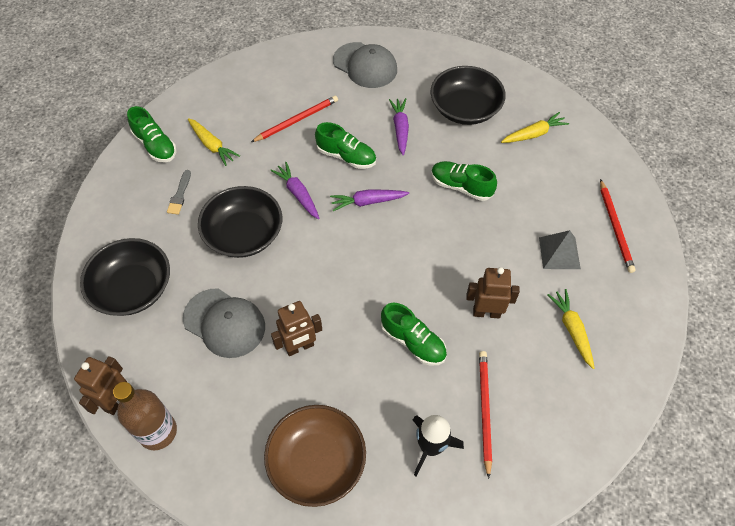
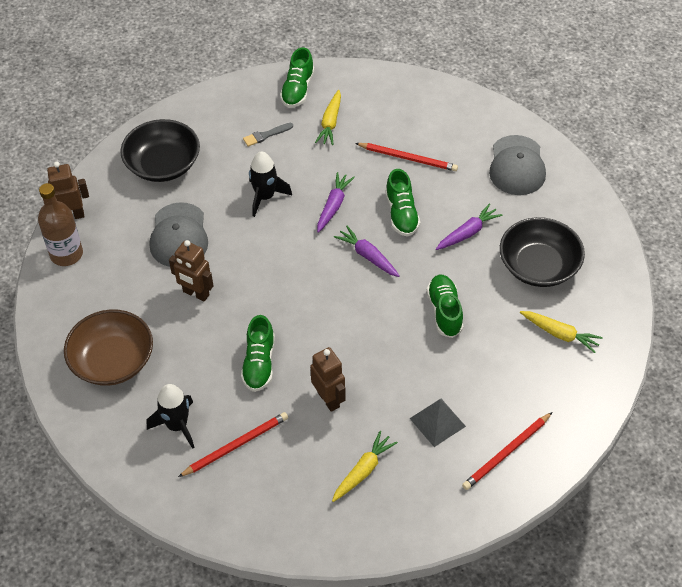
camera: 55 degrees right, 5 degrees down
black bowl [198,186,282,258] -> black rocket [249,151,292,217]

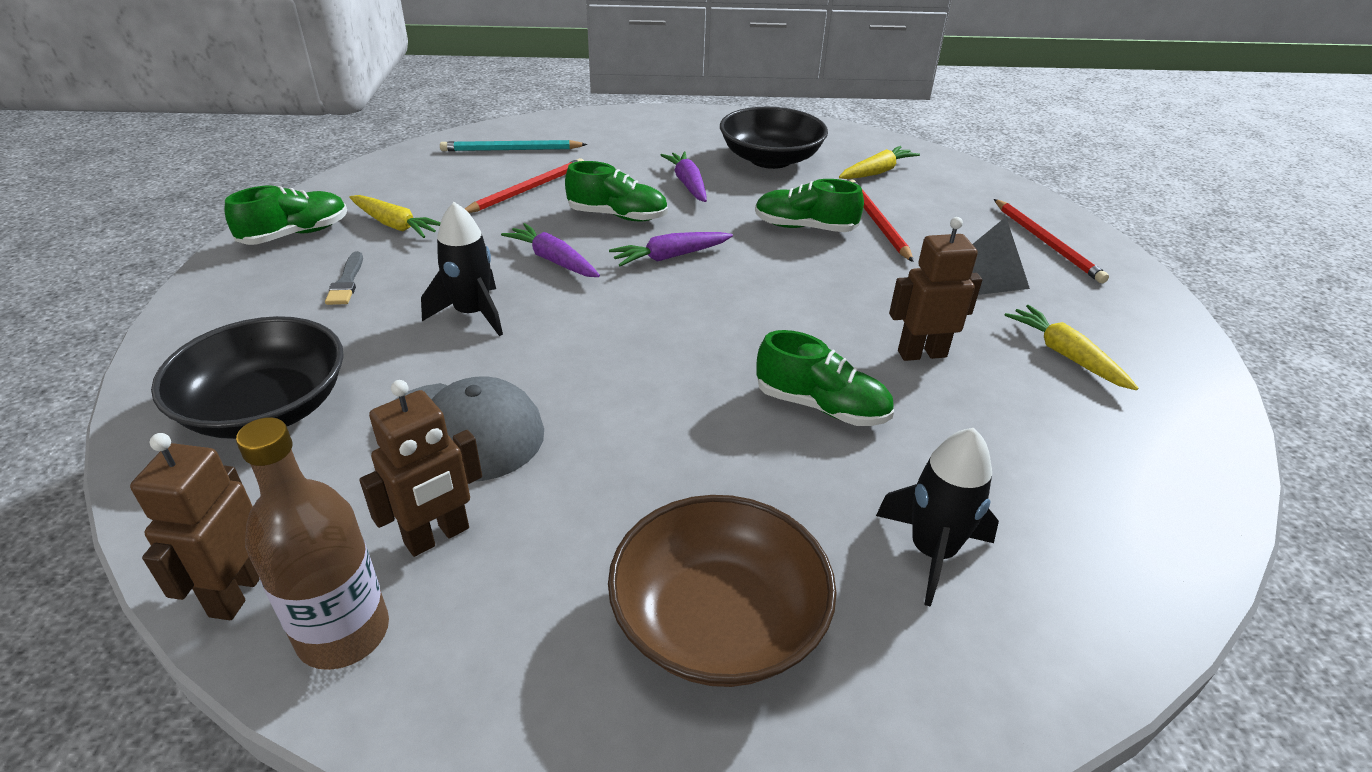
camera: 70 degrees left, 15 degrees down
brown robot [169,240,213,302] -> brown robot moved to [359,380,482,557]
red pencil [178,412,288,477] -> red pencil moved to [849,179,914,262]
green shoe [280,47,314,108] -> green shoe turned 75 degrees counterclockwise [225,185,347,245]
grey cap [489,135,546,195] -> none
none -> turquoise pencil [440,140,587,151]

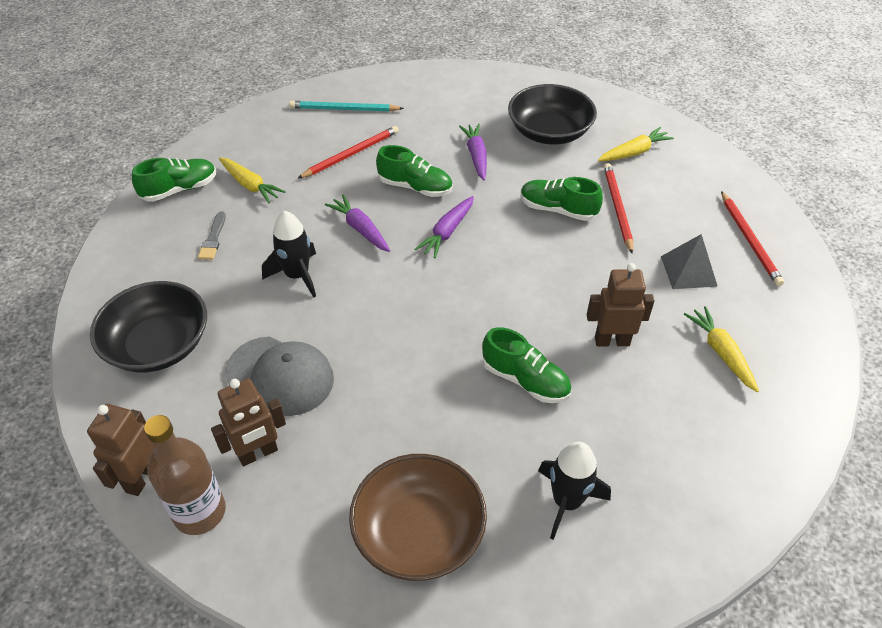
camera: 10 degrees right, 10 degrees up
purple carrot [609,232,733,266] -> purple carrot turned 45 degrees counterclockwise [415,196,474,258]

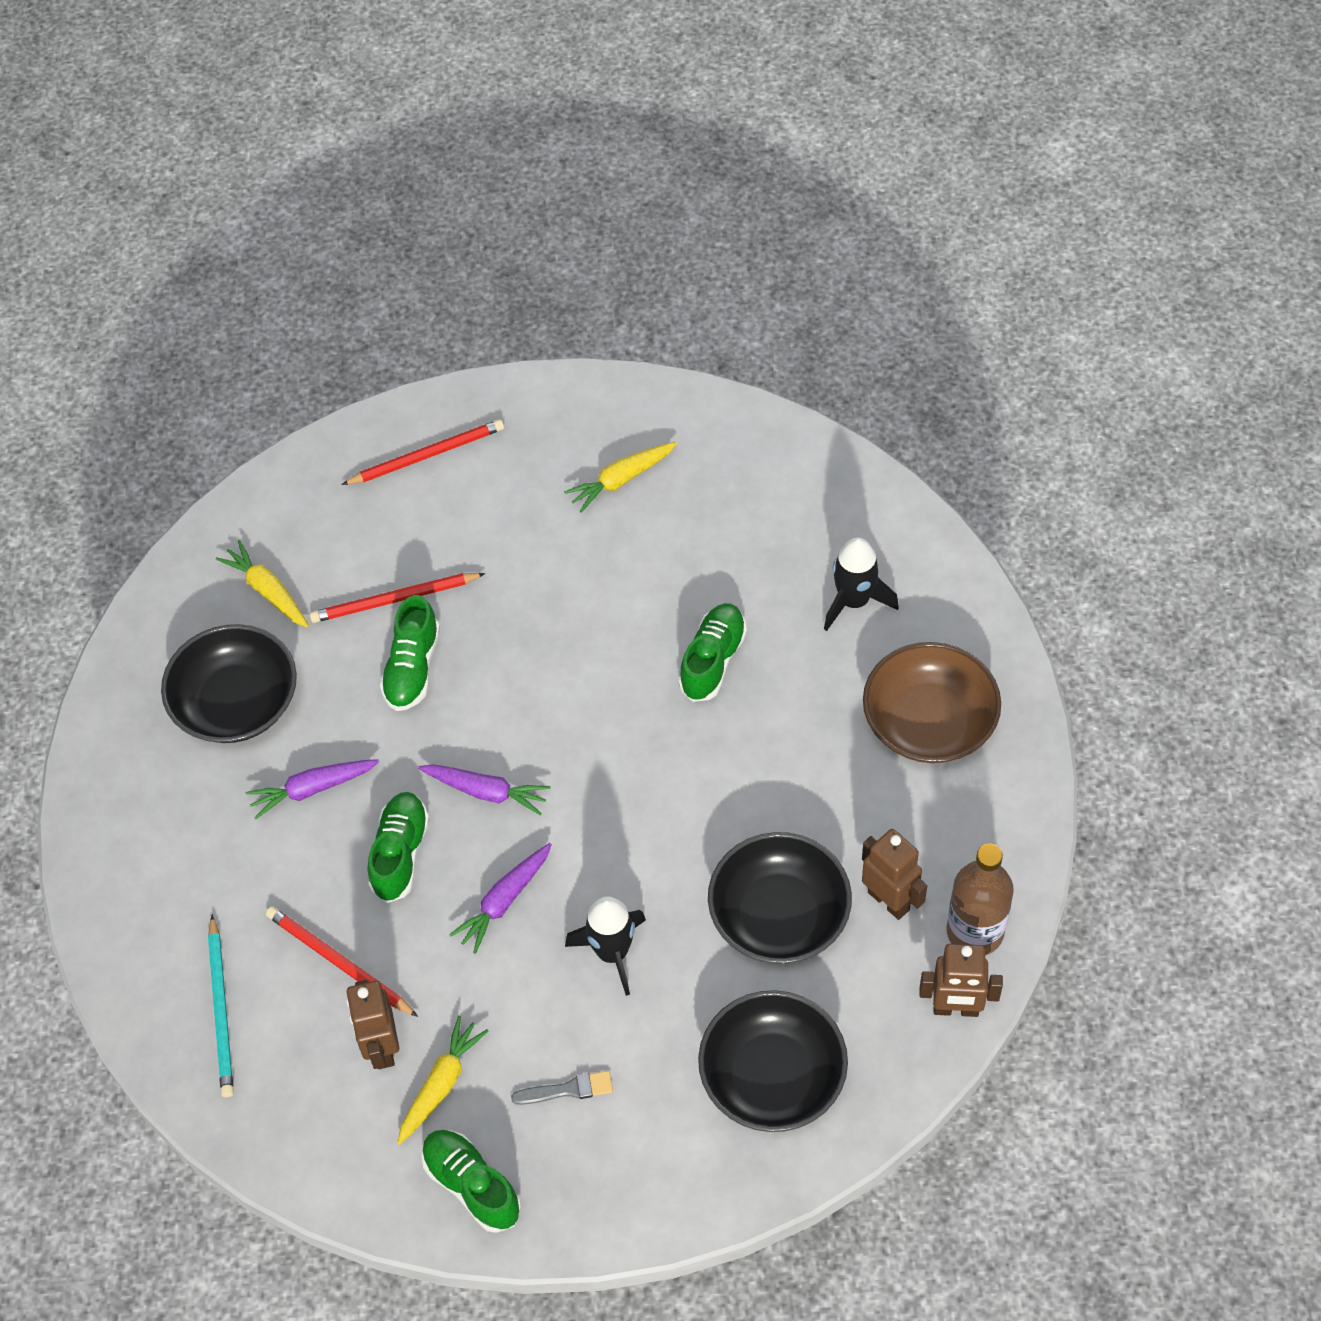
camera: 100 degrees left, 10 degrees up
grey cap [225,336,334,416] -> black bowl [708,832,852,964]
brown robot [587,263,654,346] -> brown robot moved to [346,980,399,1069]
grey pyramid [661,234,718,289] -> none

